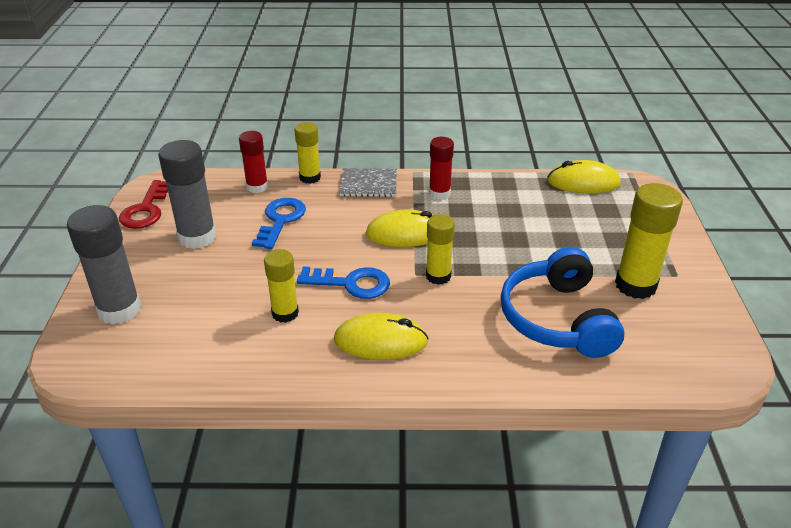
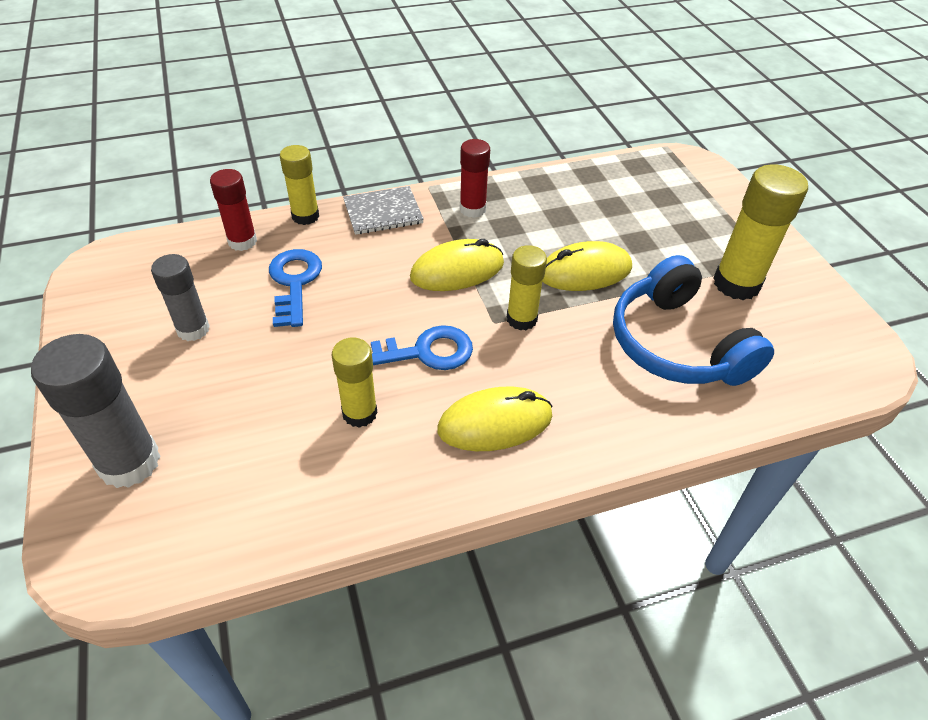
camera: 20 degrees left, 10 degrees up
red key [119,180,168,229] -> none
grey glue stick [158,140,216,249] -> grey glue stick [151,254,210,341], size x0.63
yellow mouse [547,160,621,193] -> yellow mouse moved to [542,241,632,291]

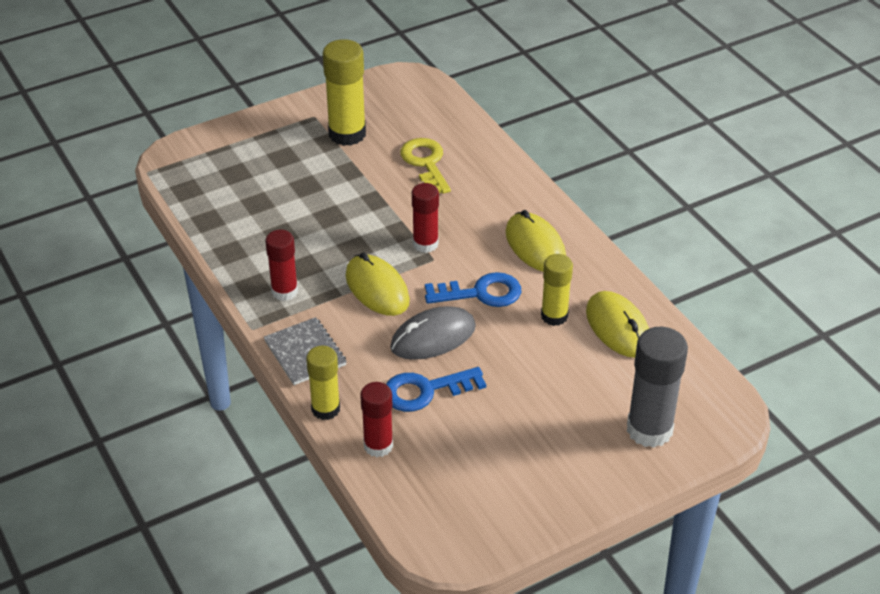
camera: 100 degrees left, 5 degrees down
grey glue stick [151,254,210,341] -> none
blue key [371,325,473,370] -> blue key turned 105 degrees clockwise [425,272,521,307]
yellow glue stick [507,245,547,330] -> red glue stick [412,183,439,253]
yellow mouse [542,241,632,291] -> yellow mouse moved to [586,291,649,358]
blue headphones [613,255,774,386] -> yellow key [400,138,451,194]
none -> grey mouse [390,306,476,360]

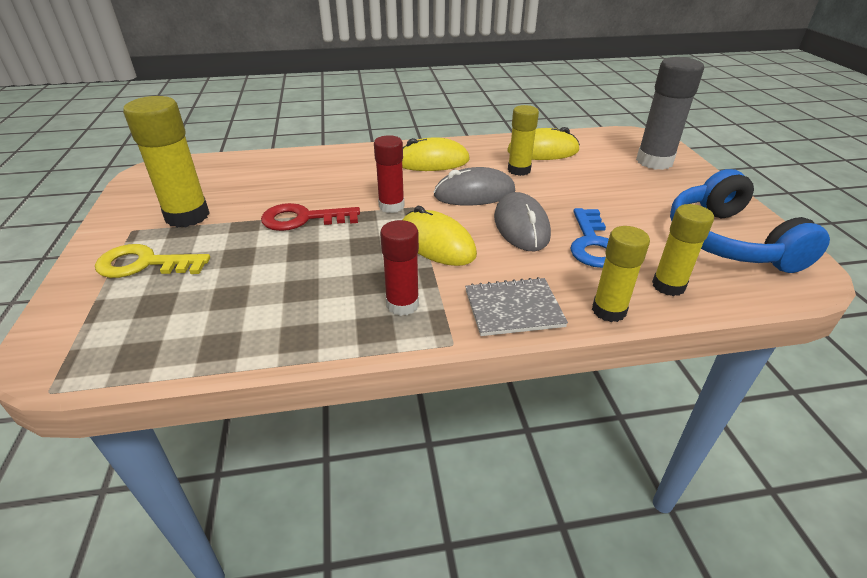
camera: 70 degrees left, 5 degrees down
yellow mouse [346,252,410,316] -> yellow mouse turned 60 degrees clockwise [402,206,477,266]
red glue stick [360,382,393,457] -> yellow glue stick [652,204,714,296]
yellow key [400,138,451,194] -> yellow key moved to [95,244,210,278]
blue key [425,272,521,307] -> grey mouse [433,167,515,206]
none -> red key [261,203,360,231]
none -> blue headphones [670,169,830,273]

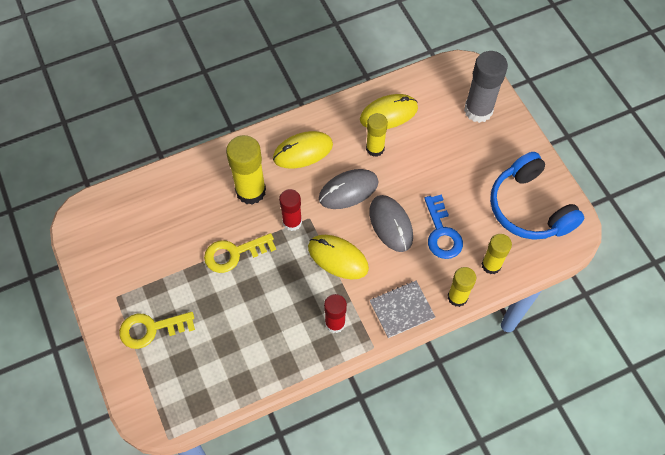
camera: 15 degrees left, 25 degrees up
yellow glue stick [123,96,210,228] -> yellow glue stick moved to [226,135,266,205]
red key [261,203,360,231] -> yellow key [204,233,276,273]

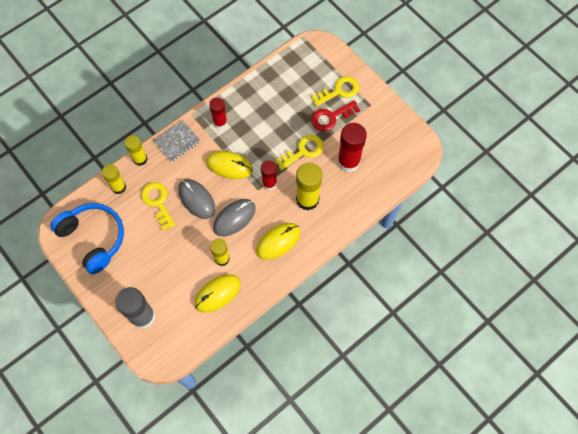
camera: 165 degrees right, 5 degrees up
blue key [424,194,463,259] -> yellow key [141,182,175,231]
none -> red key [311,100,360,131]
none -> red glue stick [338,123,367,172]

